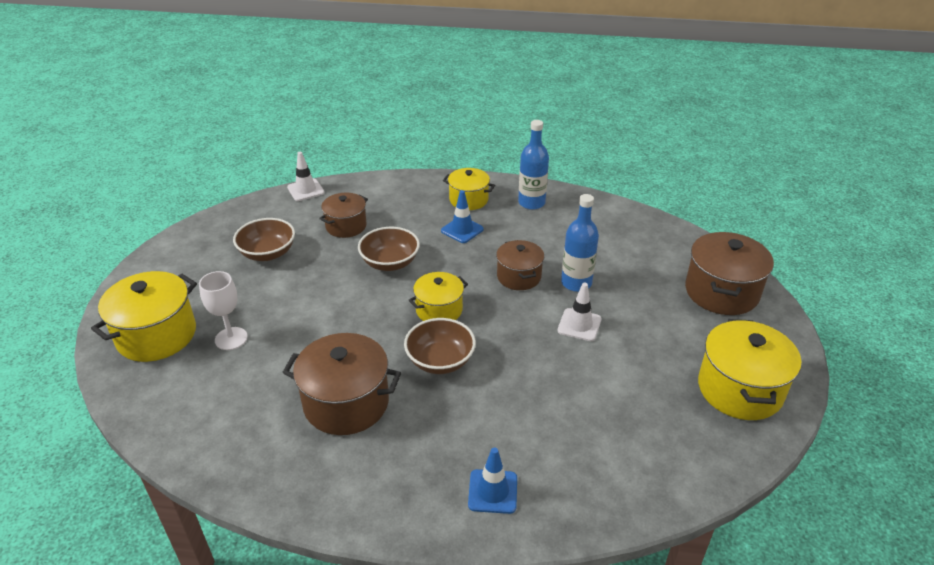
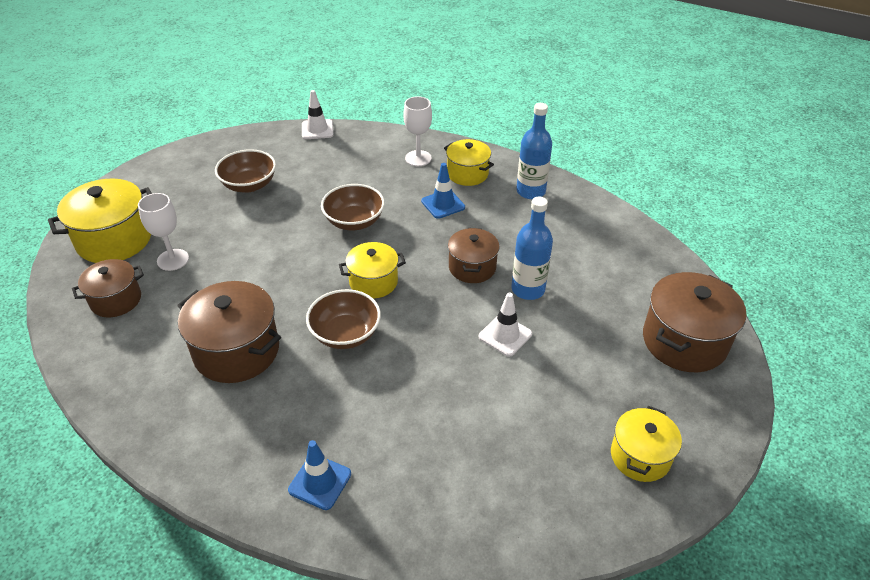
camera: 20 degrees right, 5 degrees up
brown pot [319,193,368,238] -> brown pot moved to [72,259,144,317]
yellow pot [698,319,801,420] -> yellow pot [611,406,682,482], size x0.62
none -> white goblet [403,96,432,166]

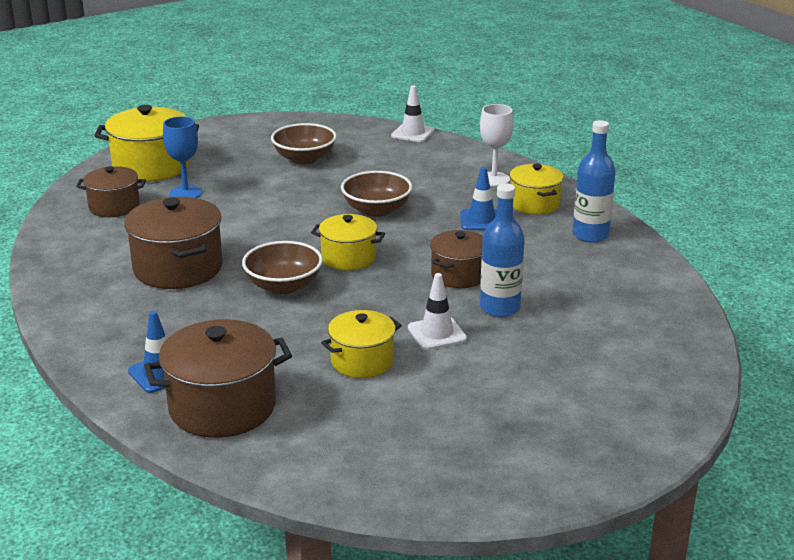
camera: 30 degrees right, 15 degrees down
white goblet [138,193,189,271] -> blue goblet [163,116,202,198]
yellow pot [611,406,682,482] -> yellow pot moved to [321,310,402,378]
brown pot [643,272,747,372] -> brown pot moved to [144,319,292,438]

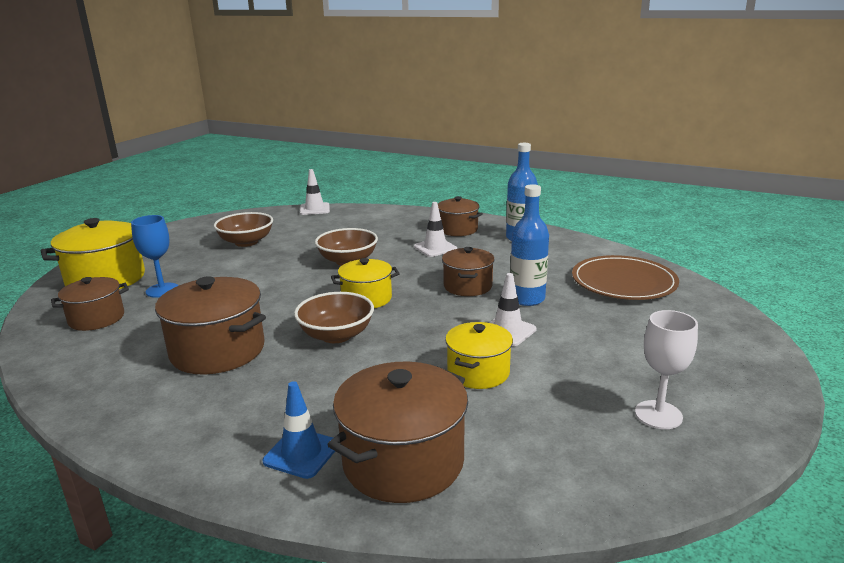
camera: 30 degrees left, 5 degrees down
blue traffic cone [460,167,497,230] -> white traffic cone [414,202,457,257]
white goblet [480,104,513,186] -> white goblet moved to [635,310,698,429]
yellow pot [510,164,564,214] -> brown pot [438,196,483,236]
none -> brown plate [572,255,679,300]

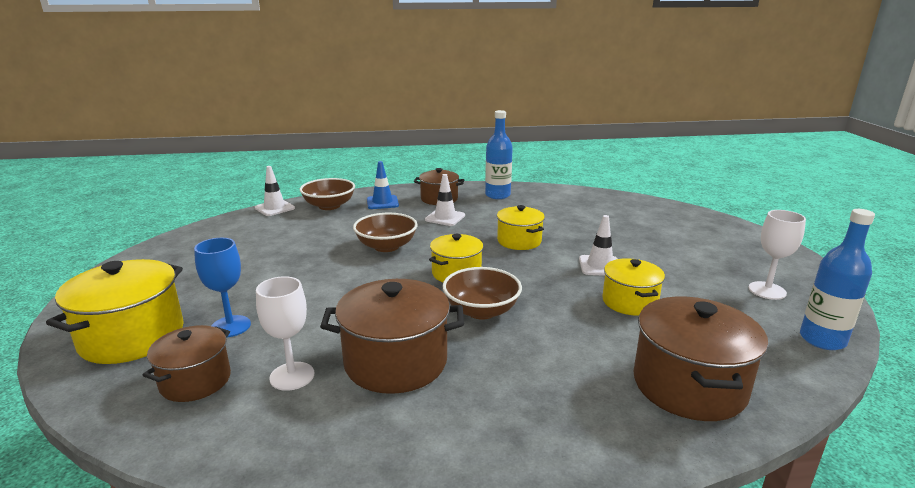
camera: 35 degrees left, 0 degrees up
brown bowl [214,212,273,247] -> brown bowl moved to [300,178,355,210]
blue traffic cone [263,381,335,479] -> blue traffic cone moved to [367,161,399,209]
brown pot [442,247,495,296] -> yellow pot [497,205,545,250]
blue bottle [510,184,549,306] -> blue bottle moved to [800,209,875,350]
brown plate [572,255,679,300] -> none
none -> white goblet [256,276,314,391]

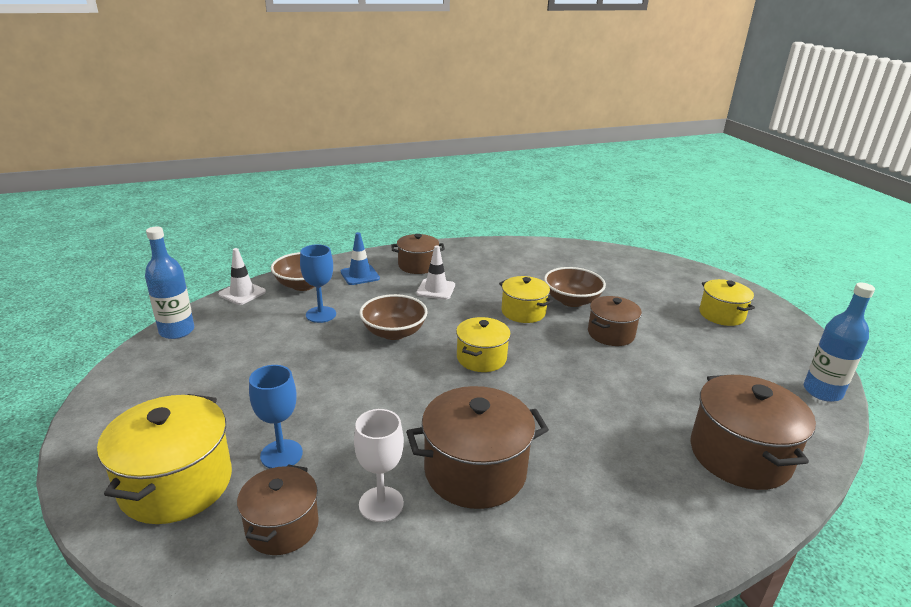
camera: 15 degrees left, 5 degrees up
brown bowl [442,267,522,319] -> brown bowl moved to [544,267,606,307]
blue bottle [485,110,513,199] -> blue bottle moved to [145,227,194,339]
white traffic cone [579,215,617,276] -> brown pot [588,296,642,346]
yellow pot [602,258,665,316] -> yellow pot moved to [699,279,755,326]
white goblet [748,210,806,300] -> none
none -> blue goblet [300,244,336,323]

